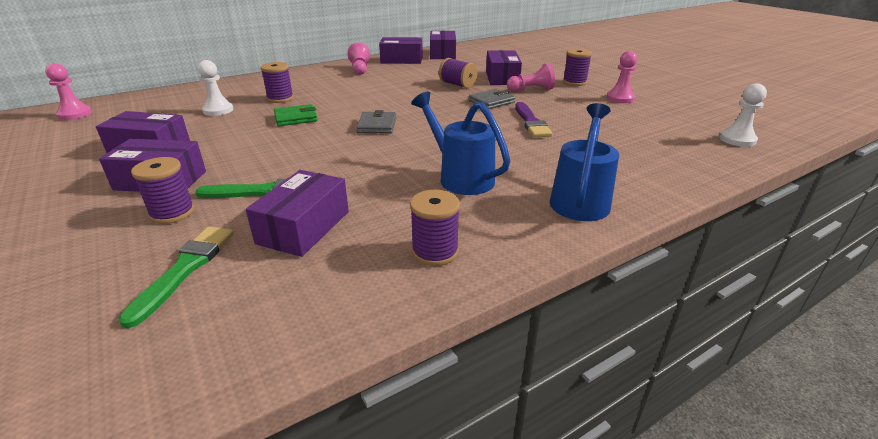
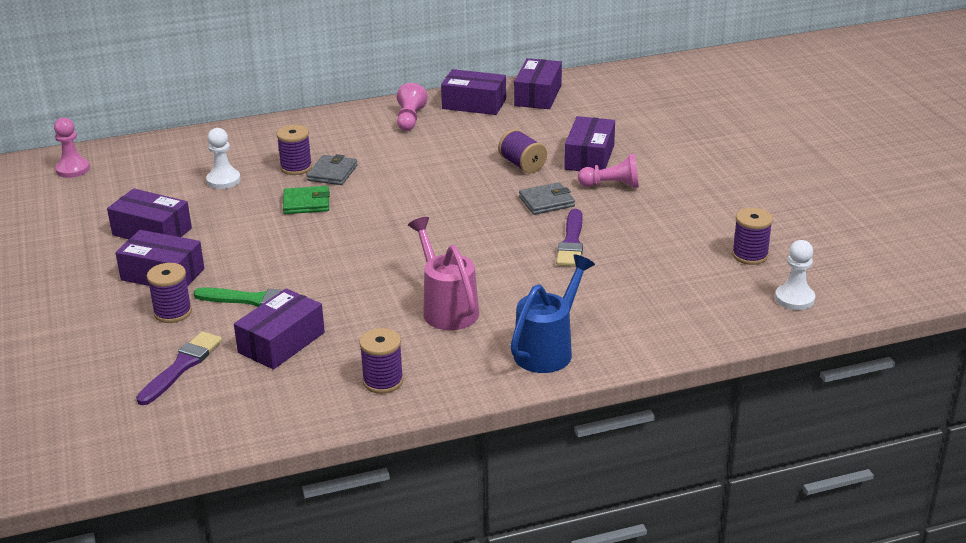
camera: 15 degrees right, 0 degrees up
green brush [118,227,234,328] -> purple brush [136,331,222,405]
grey wallet [356,110,397,133] -> grey wallet moved to [307,154,358,185]
blue watering can [411,92,510,195] -> pink watering can [408,217,479,330]
purple spool [563,49,592,86] -> purple spool moved to [732,208,773,265]
pink pawn [606,51,638,103] -> none

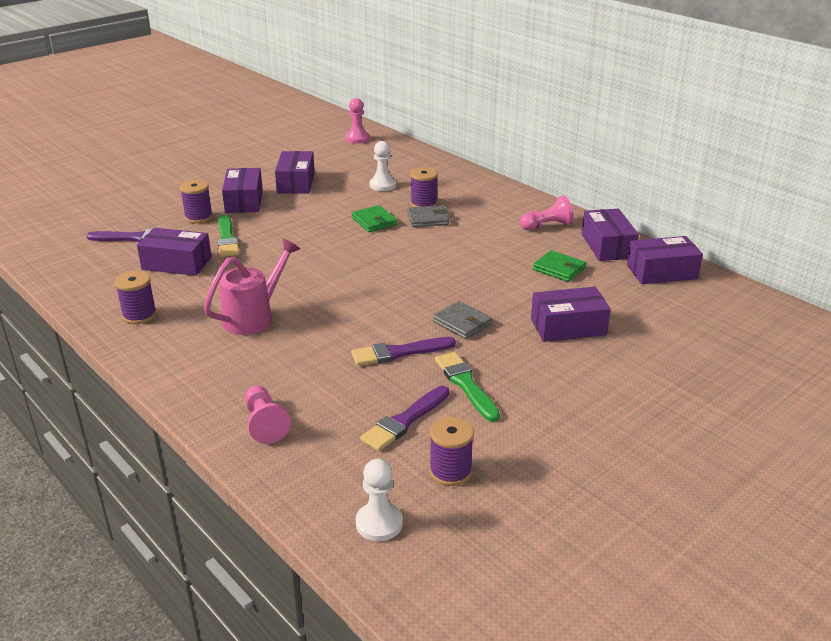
camera: 65 degrees right, 0 degrees up
purple spool [498,129,547,174] -> none
blue watering can [510,255,595,373] -> none
pink pawn [578,154,639,188] -> pink pawn moved to [245,385,291,444]
none -> purple brush [360,386,449,451]
none -> green brush [435,352,500,422]
none -> green wallet [533,250,586,282]

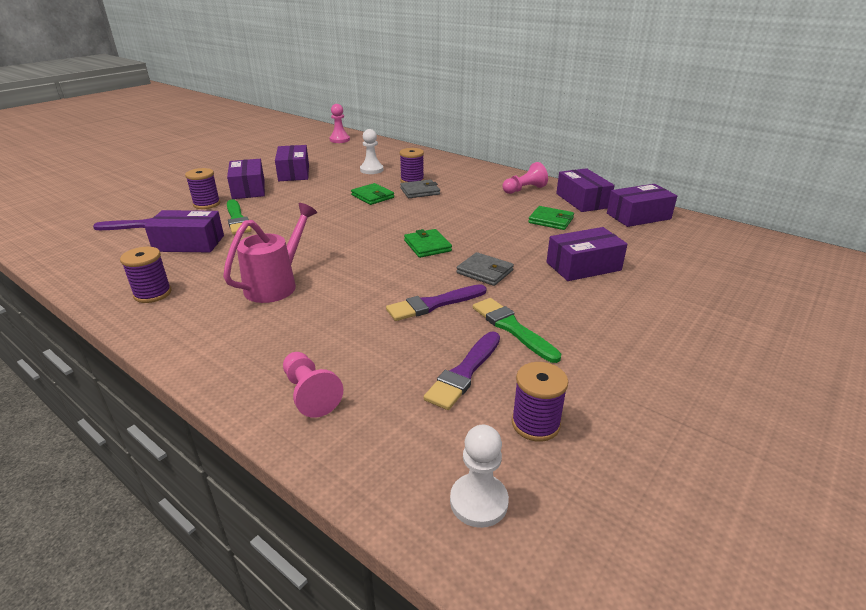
camera: 10 degrees left, 0 degrees up
none -> green wallet [404,229,452,258]

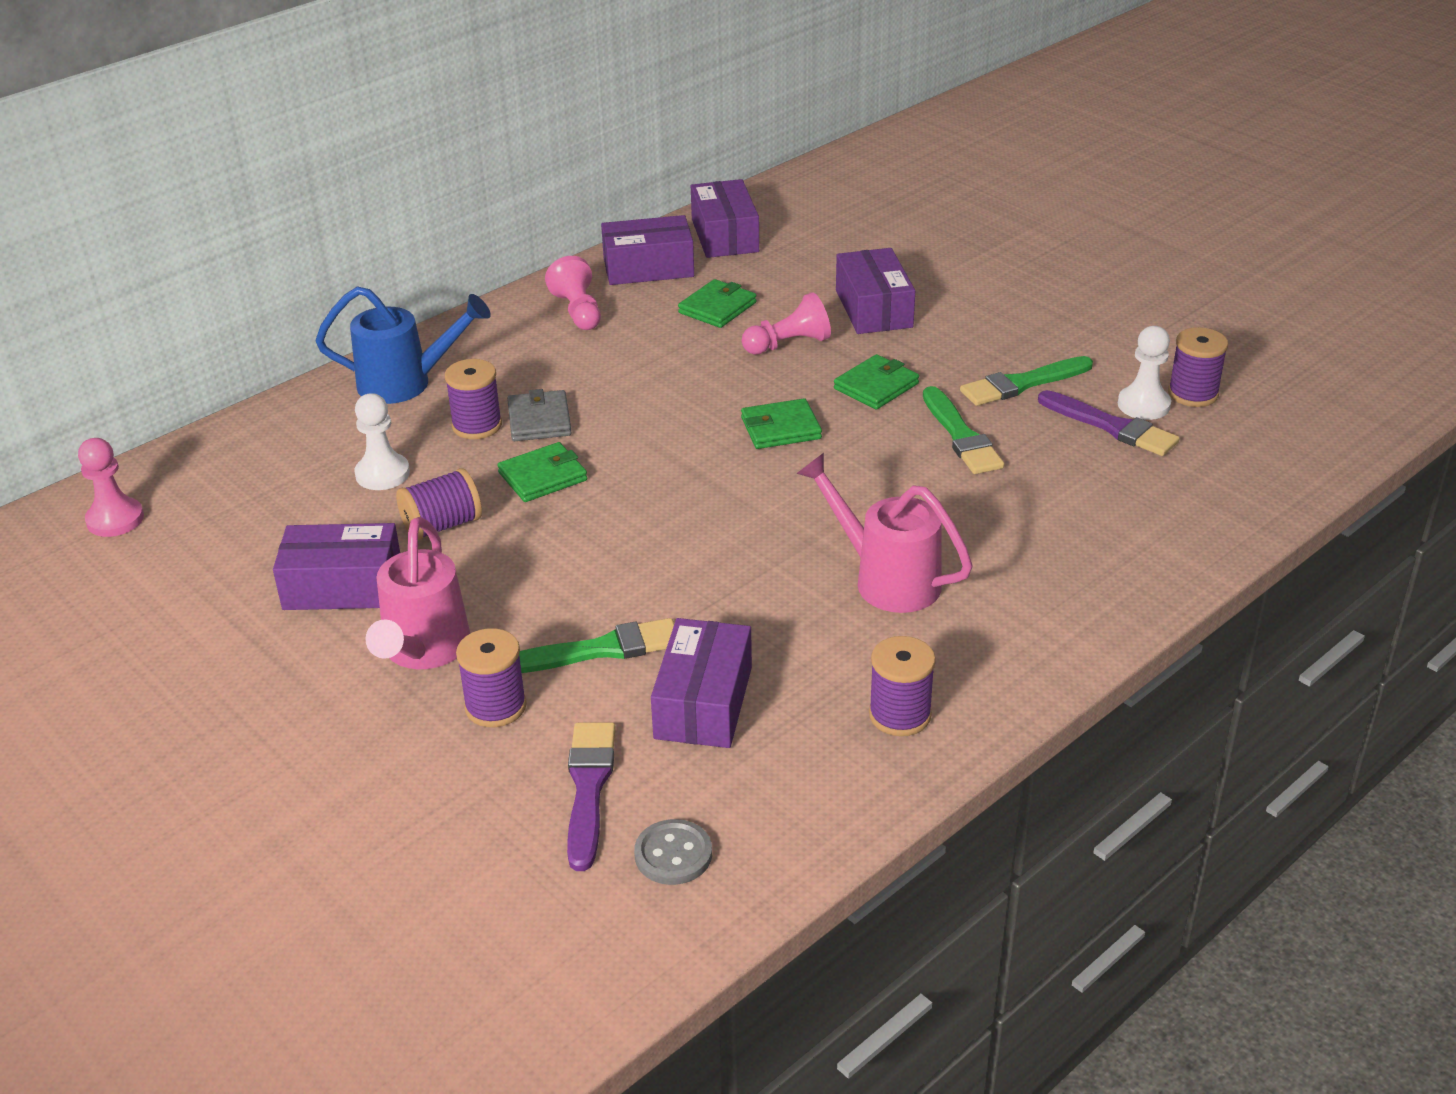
camera: 80 degrees left, 5 degrees up
purple box [227,159,265,199] -> pink watering can [365,517,470,669]
pink pawn [283,352,343,418] -> pink pawn moved to [742,292,831,355]
purple brush [386,284,487,321] -> green brush [923,386,1004,474]
white pawn [450,425,509,528] -> white pawn moved to [1118,326,1171,420]
grey wallet [456,252,514,286] -> green wallet [834,354,919,410]
none -> blue watering can [315,286,491,404]
none -> purple spool [396,468,482,540]
none -> grey button [634,819,712,885]

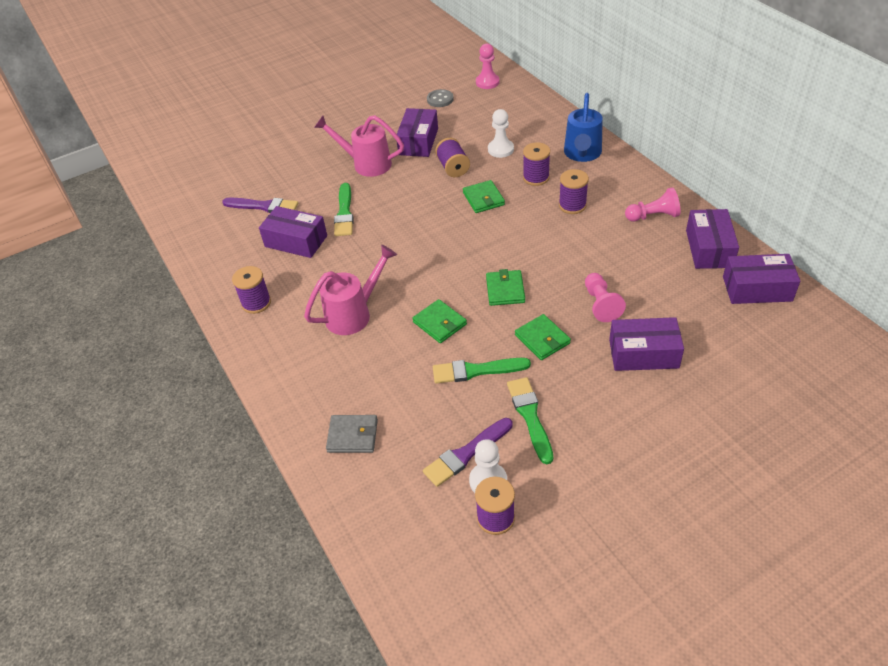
camera: 105 degrees right, 10 degrees up
purple spool [456,628,527,727] -> purple spool moved to [559,169,589,214]
grey wallet [507,389,572,441] -> grey wallet moved to [326,415,378,453]
grey button [634,819,712,885] -> grey button moved to [427,89,454,107]
green wallet [678,279,757,328] -> green wallet moved to [412,299,467,343]

